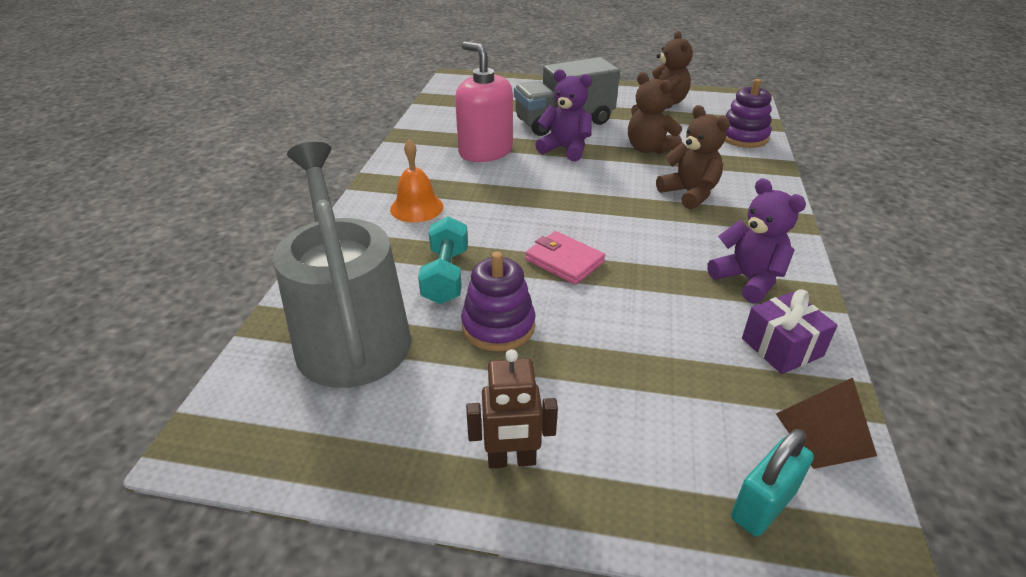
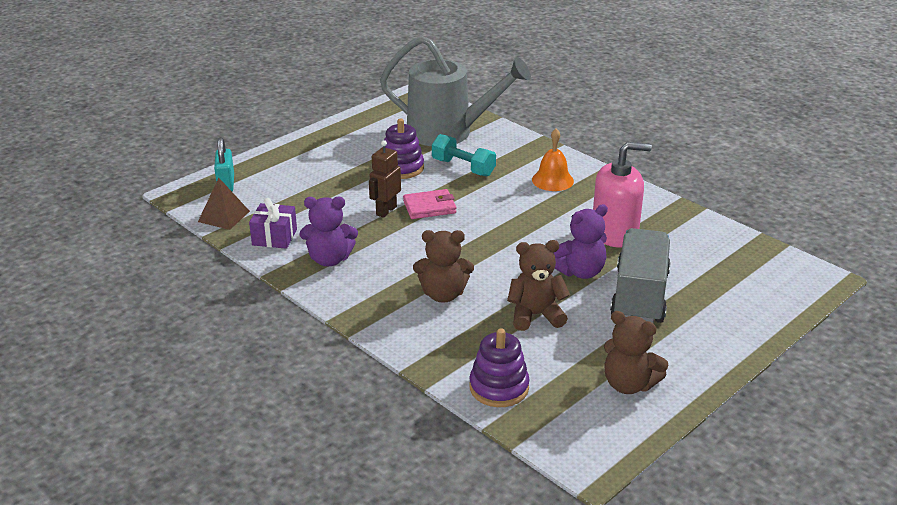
camera: 125 degrees right, 5 degrees down
brown robot [466,349,558,468] -> brown robot moved to [369,140,401,218]

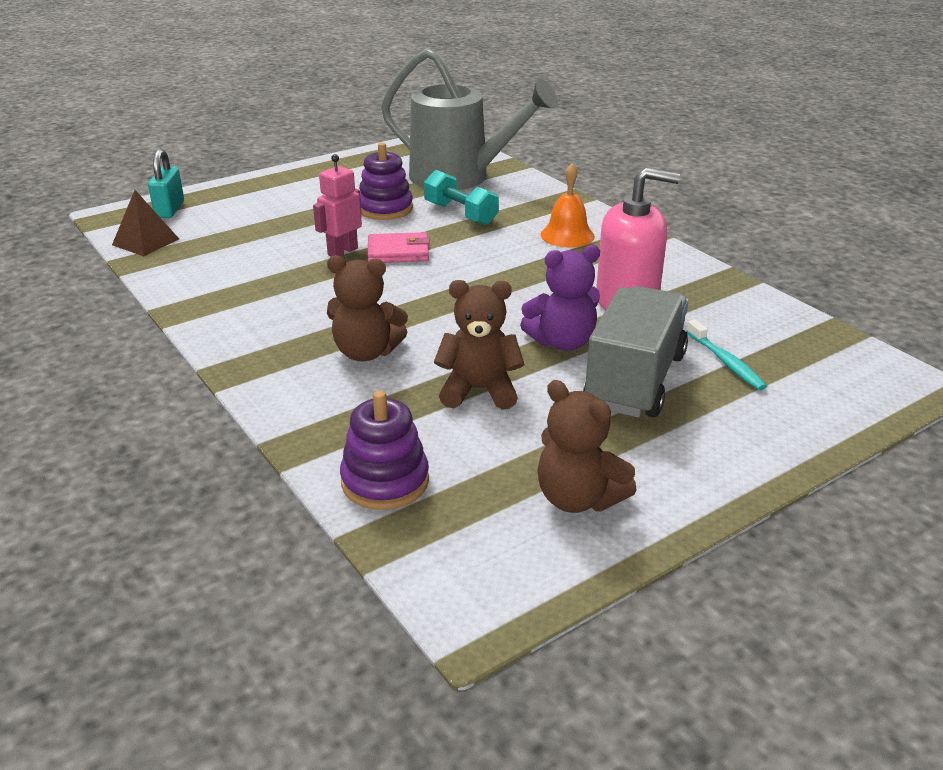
camera: 10 degrees right, 0 degrees up
purple gift [249,198,297,249] -> none
purple teddy bear [300,197,358,266] -> none
brown robot [369,140,401,218] -> pink robot [313,154,362,257]
none -> turquoise toothbrush [686,319,767,390]

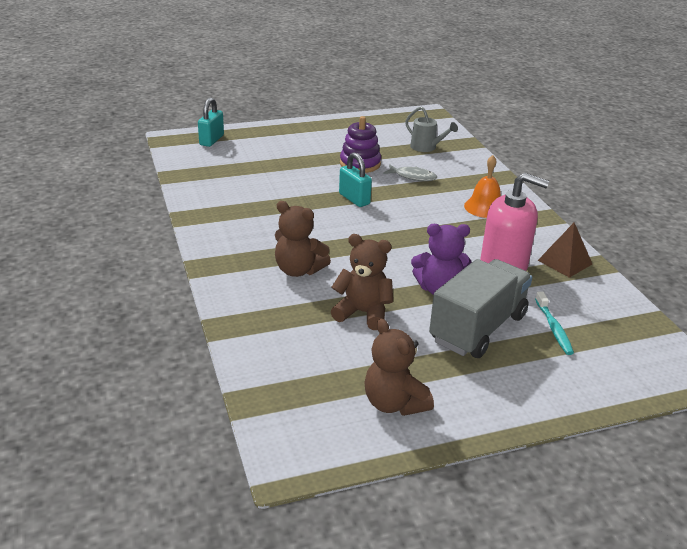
camera: 15 degrees right, 0 degrees up
brown pyramid [112,190,179,256] -> brown pyramid moved to [538,223,592,278]
pink robot [313,154,362,257] -> none
purple stacking toy [340,391,429,510] -> none
pink wallet [367,232,430,263] -> turquoise padlock [339,153,372,207]
grey watering can [381,48,558,190] -> grey watering can [405,106,458,152], size x0.43
turquoise dumbbell [424,170,499,225] -> grey fish [383,164,437,181]

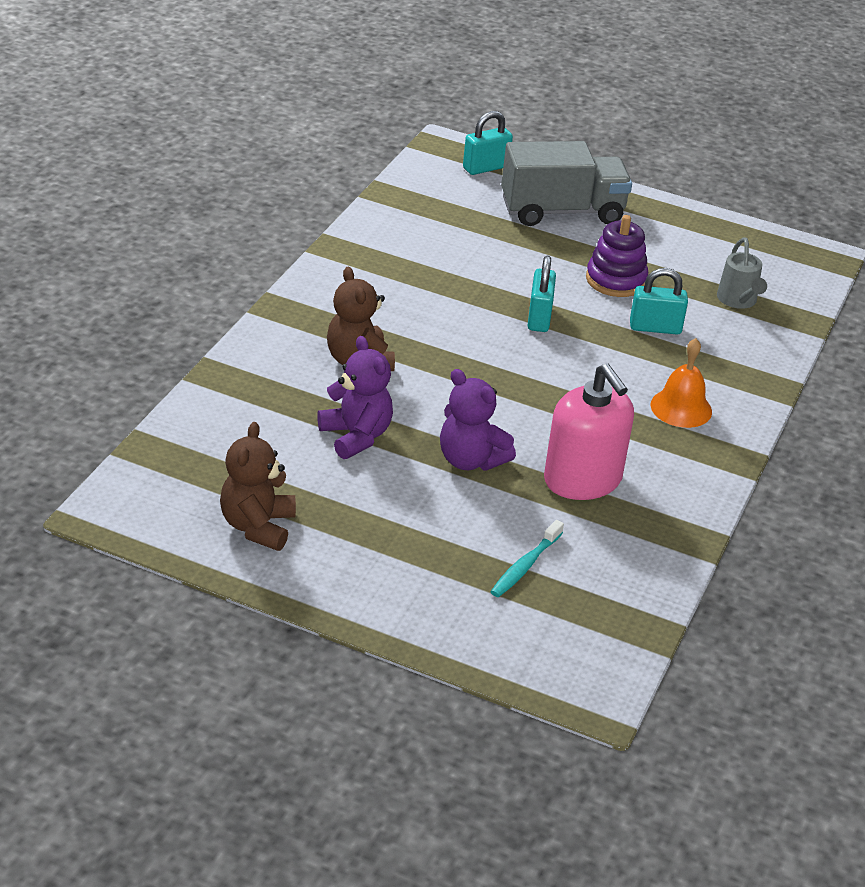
camera: 40 degrees right, 5 degrees up
brown teddy bear [331,234,393,330] -> purple teddy bear [317,336,393,459]
grey fish [383,164,437,181] -> turquoise padlock [630,268,688,334]
grey truck [429,259,532,358] -> grey truck moved to [501,141,632,226]
brown pyramid [538,223,592,278] -> none

